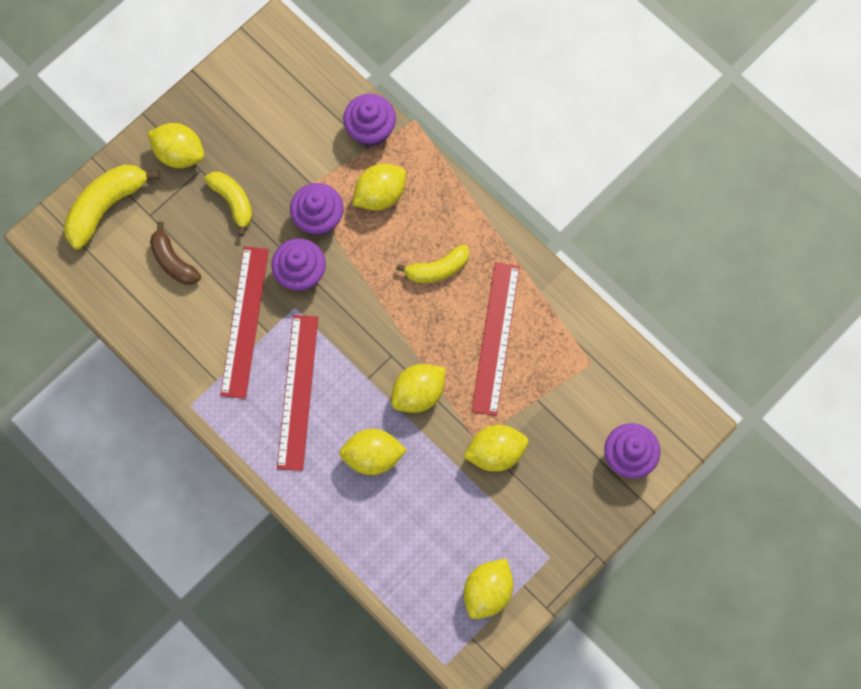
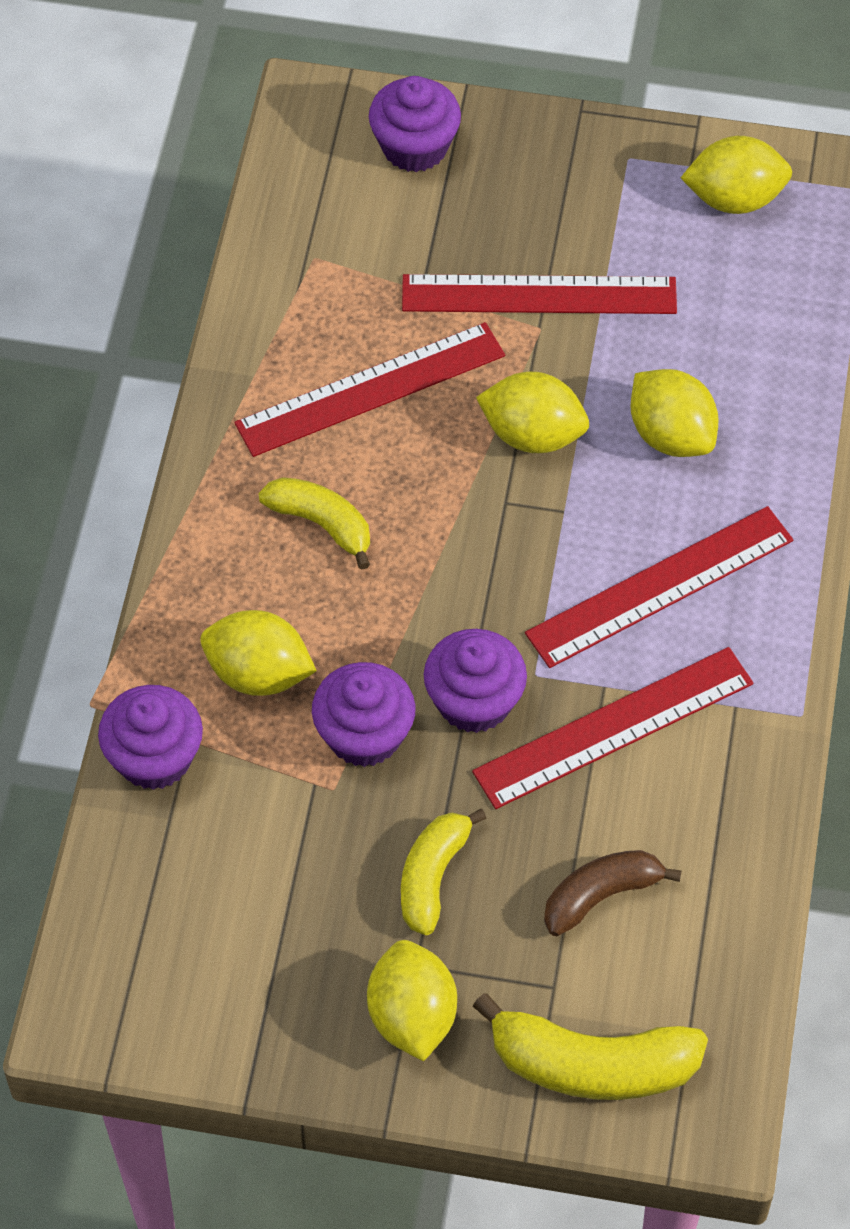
camera: 125 degrees left, 15 degrees down
brown banana [150,221,201,285] -> brown banana turned 135 degrees counterclockwise [544,850,682,936]
yellow lemon [464,425,528,472] -> red ruler [402,274,677,314]

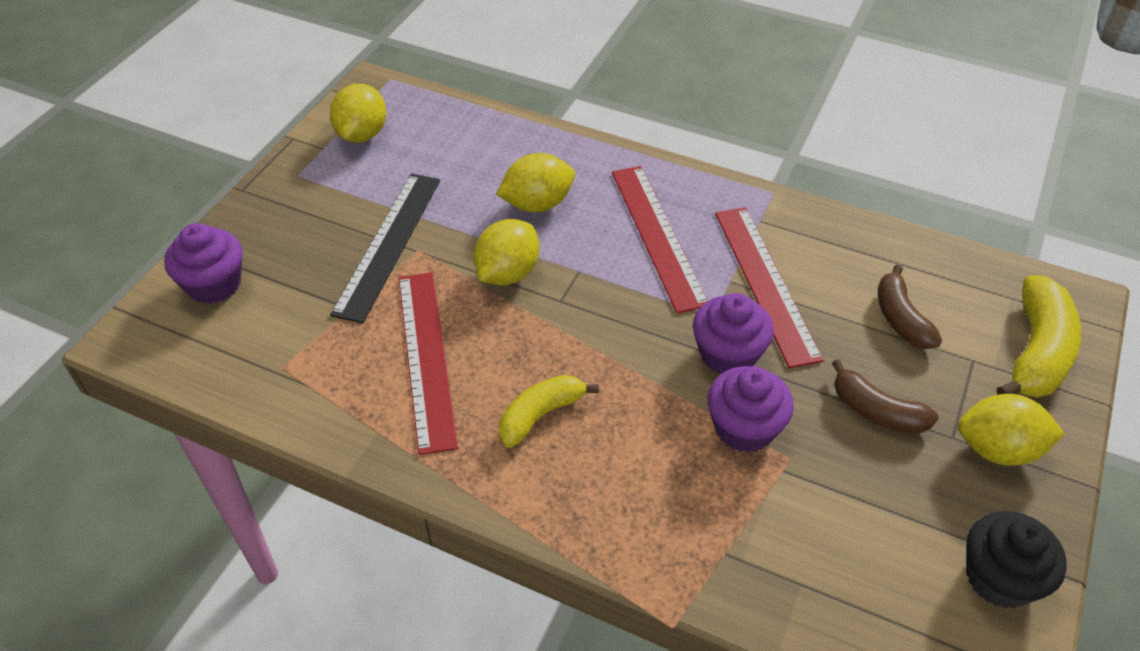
camera: 75 degrees left, 10 degrees down
purple cupcake [98,685,203,790] -> none
yellow lemon [200,610,317,696] -> none
yellow banana [401,809,487,935] -> brown banana [832,359,939,434]
red ruler [402,274,677,314] -> black ruler [330,174,440,323]
none -> black cupcake [966,511,1067,608]

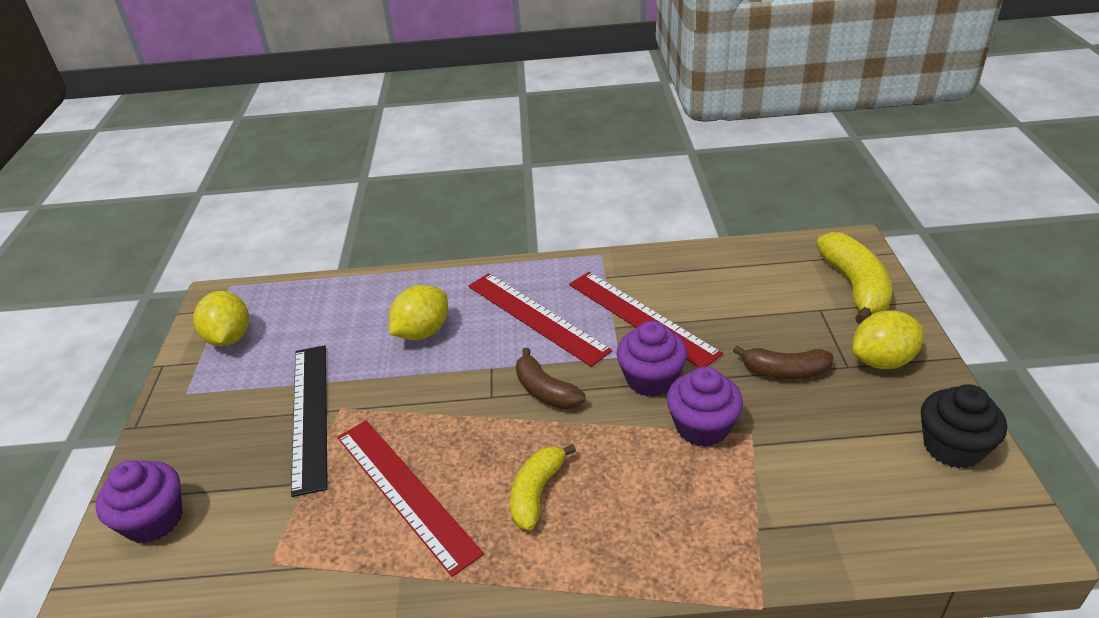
camera: 25 degrees left, 10 degrees down
yellow lemon [474,219,540,285] -> none
brown banana [878,265,942,349] -> brown banana moved to [516,348,585,410]

